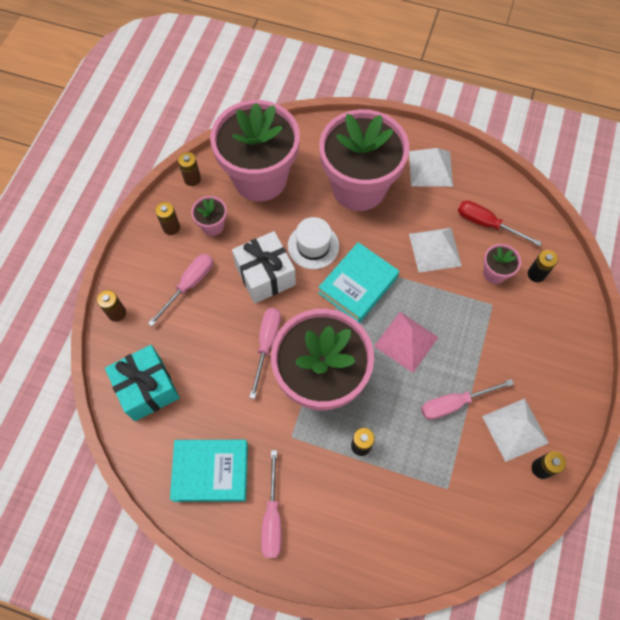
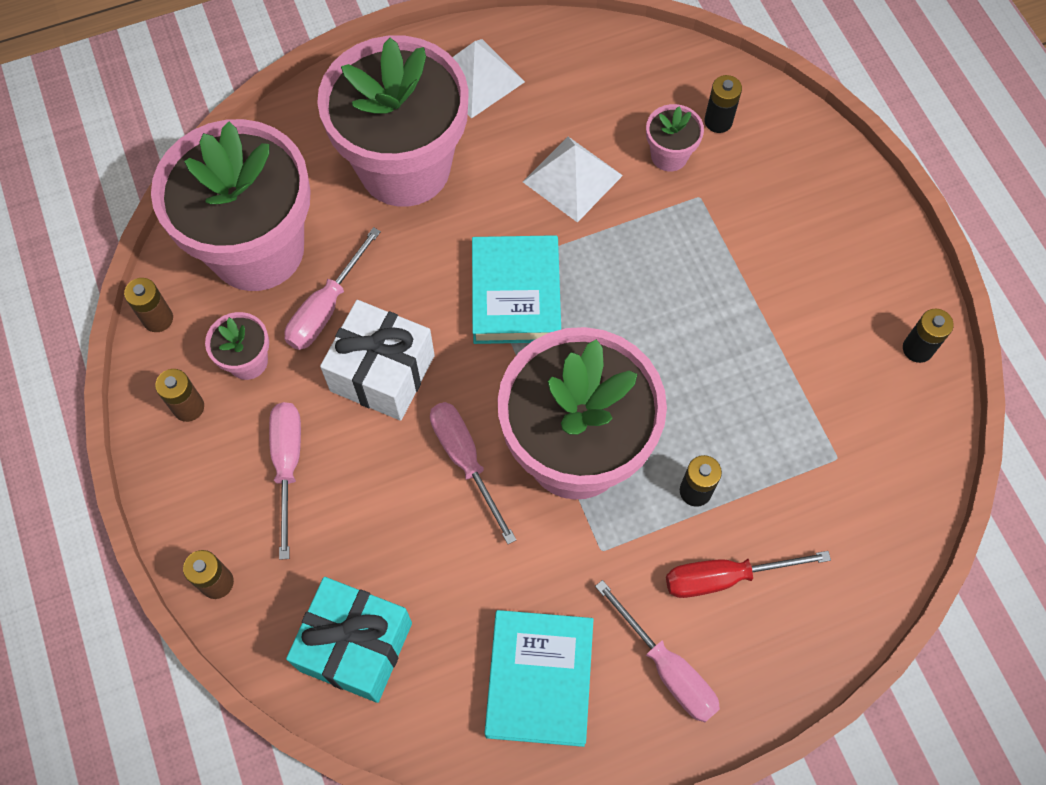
camera: 40 degrees left, 0 degrees up
turquoise book [170,440,248,502] -> turquoise book turned 45 degrees counterclockwise [485,610,594,747]
white hat [288,217,339,269] -> none
pink pyramid [374,312,438,373] -> none
pink screwdriver [421,379,514,420] -> pink screwdriver moved to [284,227,381,350]
red screwdriver [458,200,542,246] -> red screwdriver moved to [666,551,831,598]
white pyramid [482,398,549,462] -> none

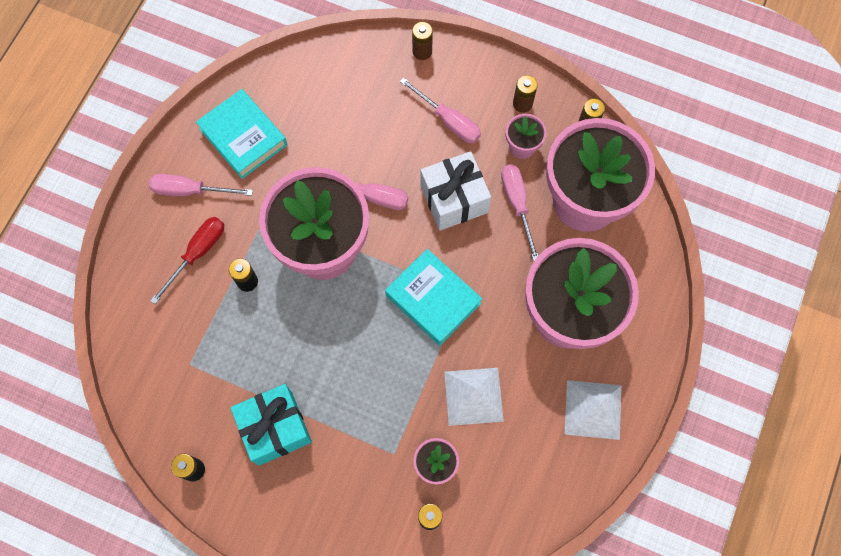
camera: 135 degrees right, 5 degrees up
turquoise gift [286,577,412,703] -> turquoise gift moved to [231,384,312,466]

